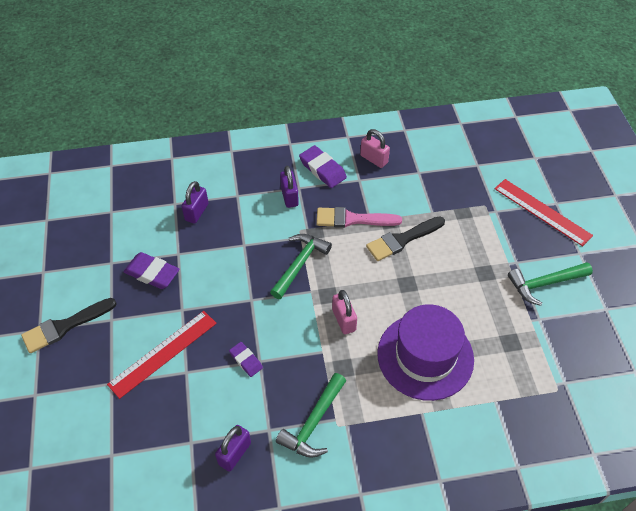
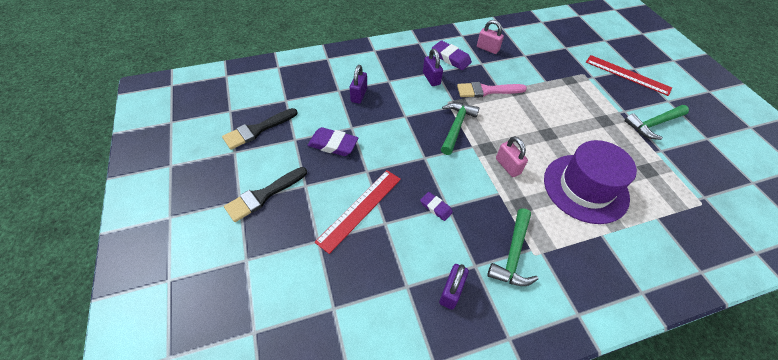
camera: 10 degrees left, 0 degrees up
black brush [366,216,445,261] -> black brush moved to [222,108,297,150]

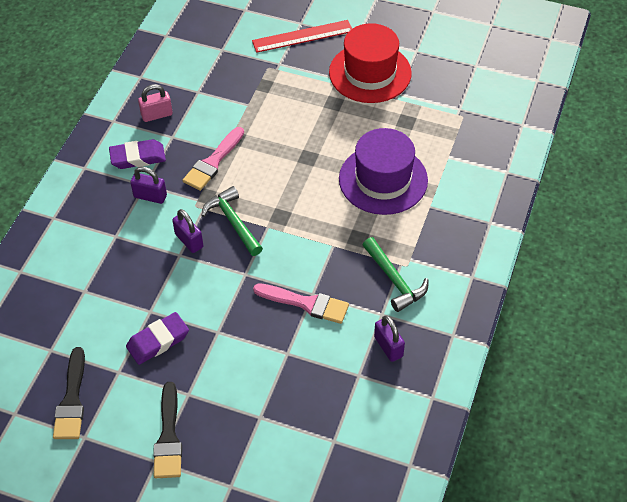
camera: 50 degrees left, 0 degrees up
red ruler [315,170,401,254] -> none
purple padlock [350,65,367,104] -> purple padlock moved to [172,209,203,253]
purple eraser [420,192,453,221] -> pink brush [253,283,349,324]
pink padlock [496,136,528,177] -> none
green hammer [625,105,689,140] -> red hat [329,23,412,103]

